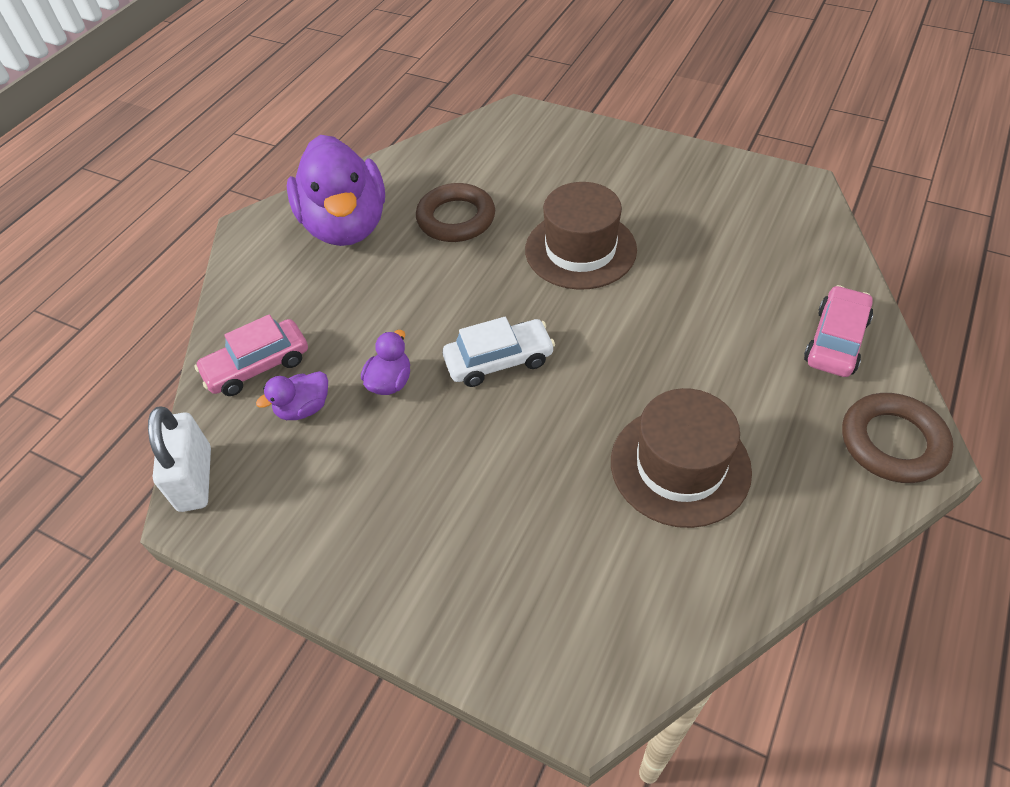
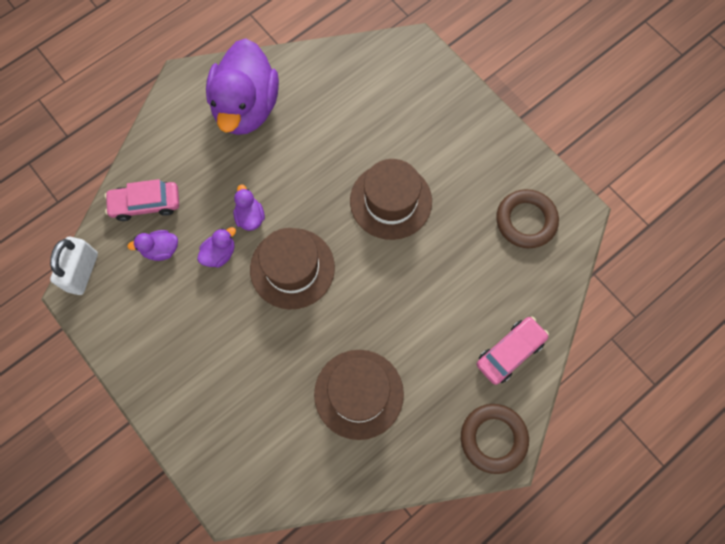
camera: 20 degrees right, 20 degrees up
brown ring [416,183,495,242] -> brown ring moved to [496,189,559,248]
white car [443,317,555,387] -> brown hat [250,228,335,309]
none -> purple duck [233,184,265,231]

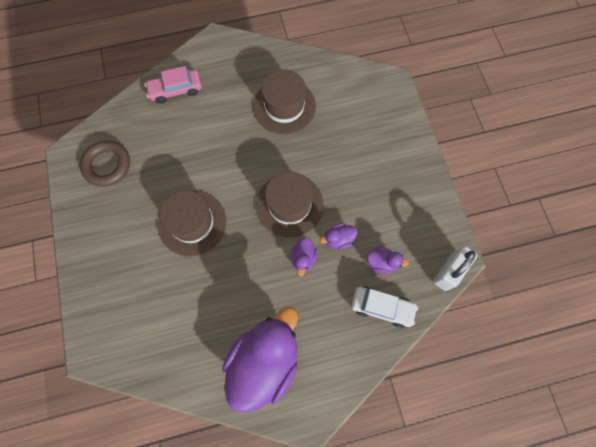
camera: 155 degrees left, 0 degrees up
pink car [105,179,179,221] -> white car [351,286,418,328]
brown ring [461,404,529,474] -> none

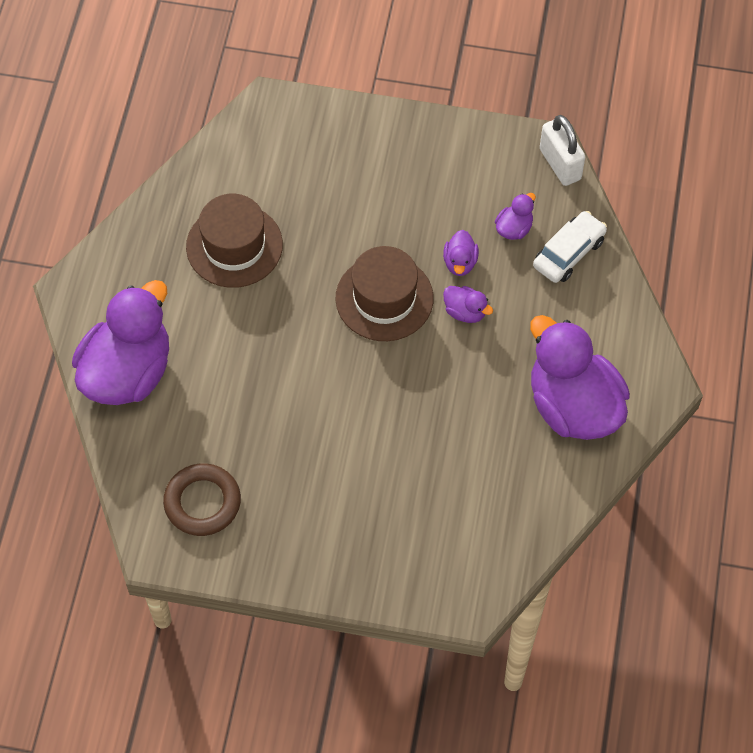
camera: 65 degrees left, 10 degrees down
pink car [145,66,202,104] -> purple duck [72,280,169,405]
brown hat [158,190,226,256] -> none

